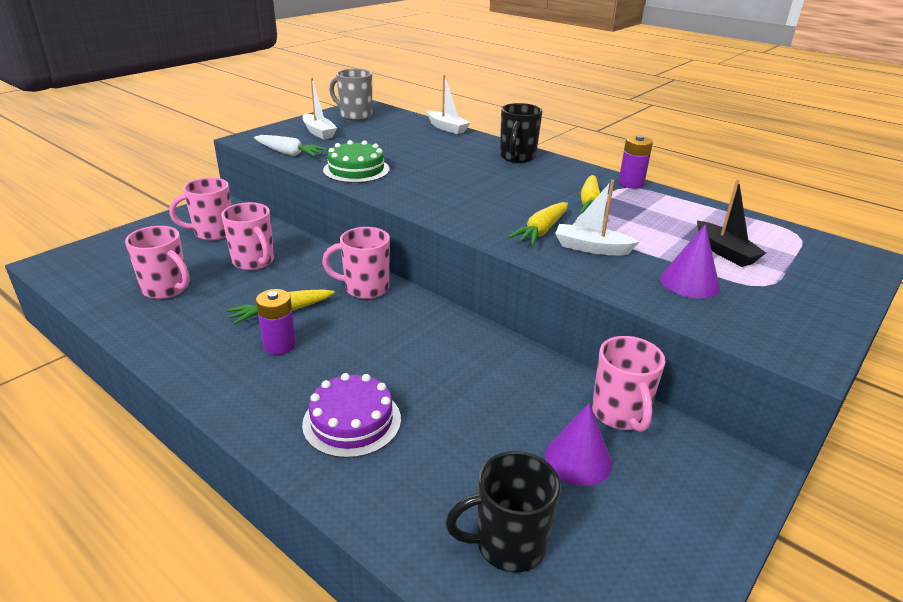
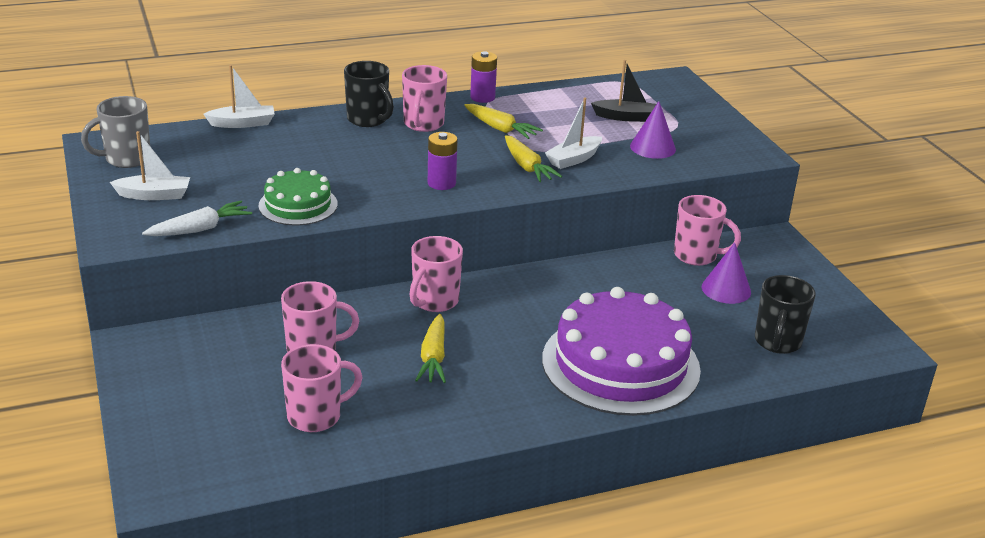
camera: 60 degrees left, 0 degrees up
pink mug [169,177,231,240] -> pink mug moved to [402,65,447,132]
purple battery [256,289,296,355] -> purple battery moved to [428,132,458,190]
purple cake [302,373,401,458] -> purple cake [542,287,701,416], size x1.89

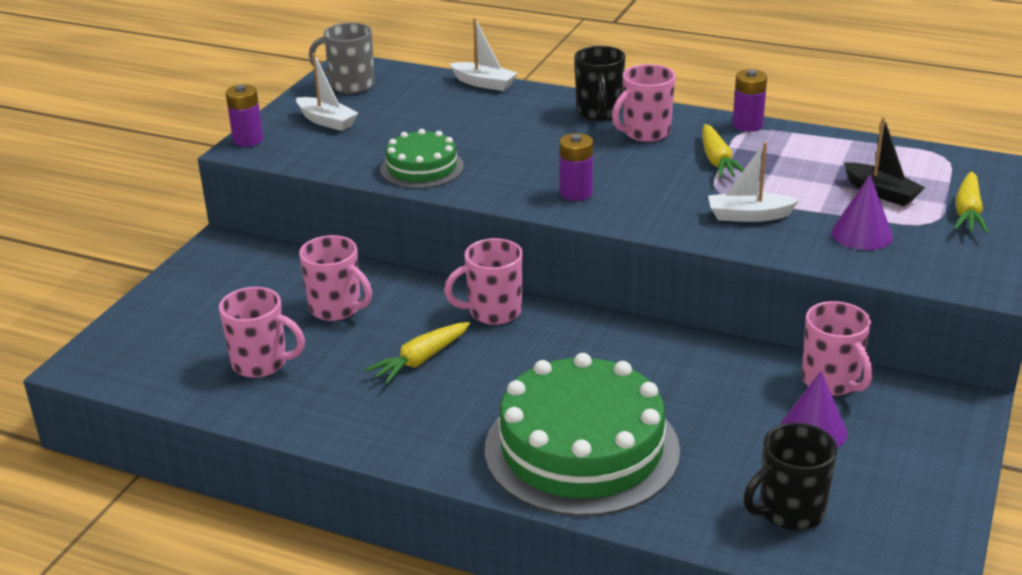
camera: 45 degrees right, 0 degrees up
white carrot [142,201,252,236] -> none
yellow carrot [505,135,562,182] -> yellow carrot moved to [954,172,989,233]
purple cake [542,287,701,416] -> green cake [485,353,680,517]
none -> purple battery [225,84,263,147]

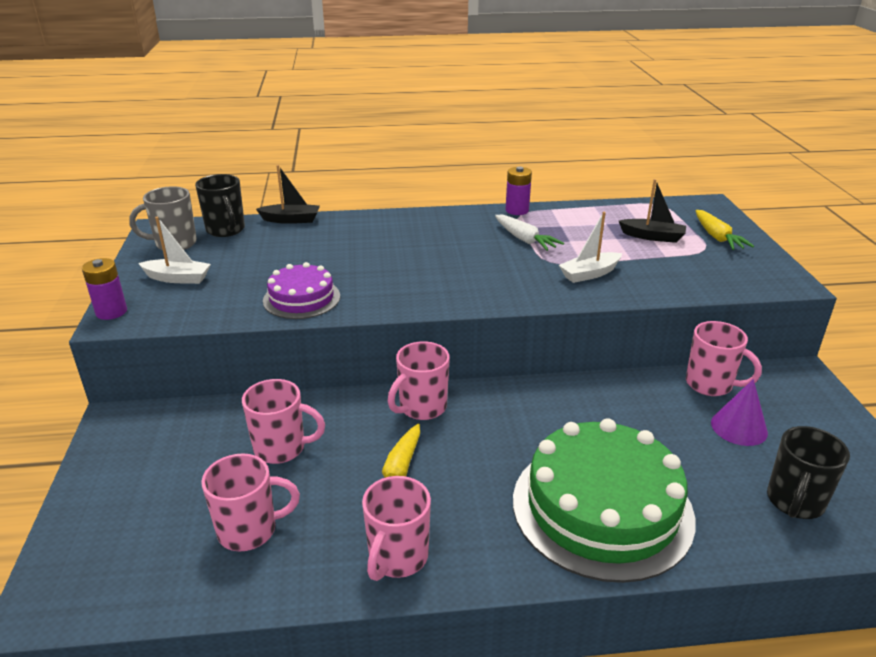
camera: 30 degrees left, 0 degrees up
green cake [380,129,464,188] -> purple cake [263,262,340,319]
white boat [450,18,518,91] -> black boat [256,165,320,224]
purple battery [559,133,593,201] -> none
black mug [574,46,625,121] -> black mug moved to [195,174,245,237]
pink mug [612,64,676,142] -> pink mug moved to [362,476,431,581]
yellow carrot [702,124,744,178] -> white carrot [495,215,564,251]
purple cone [831,175,893,250] -> none

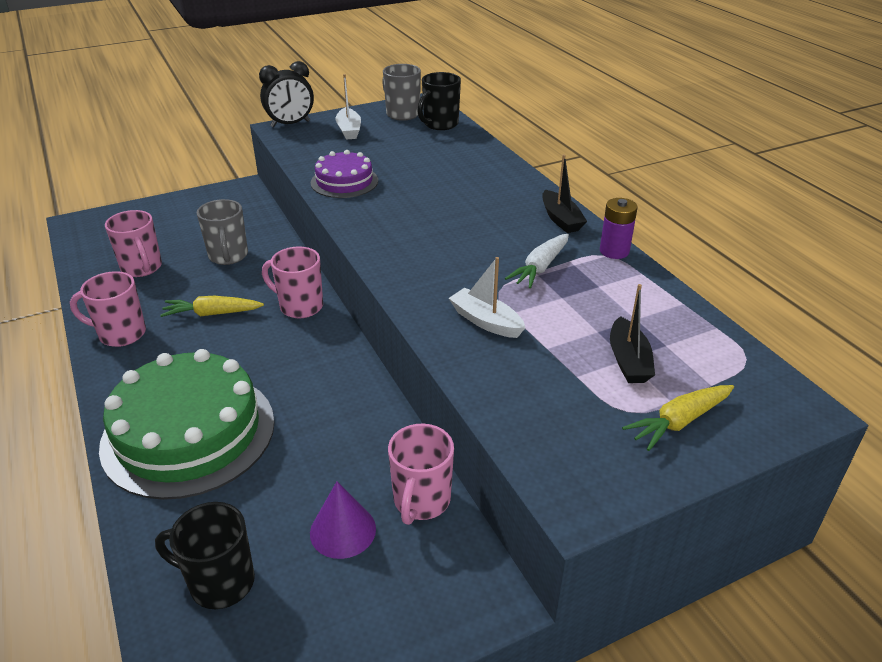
camera: 70 degrees right, 5 degrees up
purple battery [82,258,127,320] -> black clock [259,61,314,127]
pink mug [242,379,325,464] -> grey mug [197,199,248,265]
black boat [256,165,320,224] -> black boat moved to [542,154,587,233]

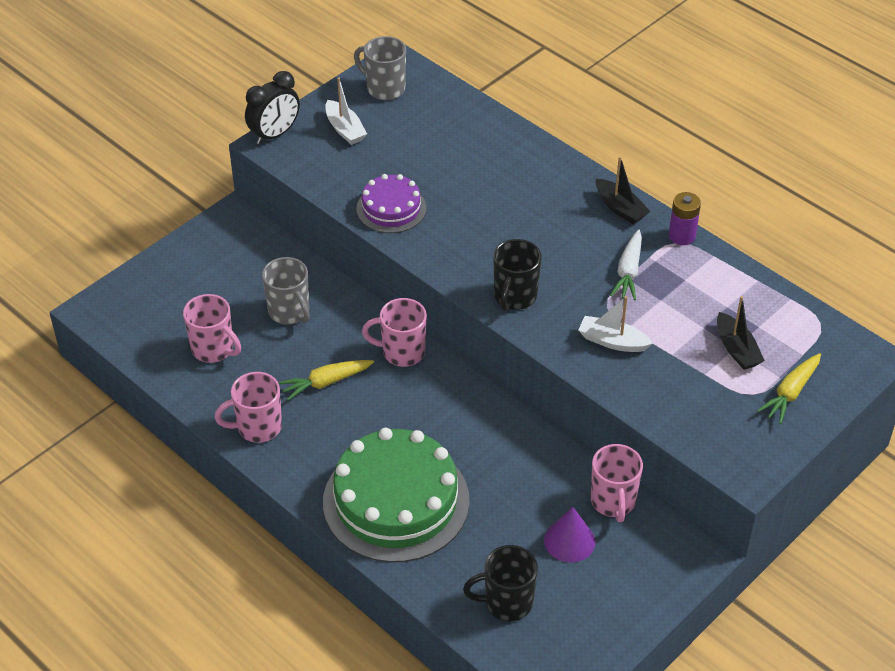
camera: 20 degrees left, 10 degrees up
black mug [417,72,461,130] -> black mug moved to [493,239,541,311]

